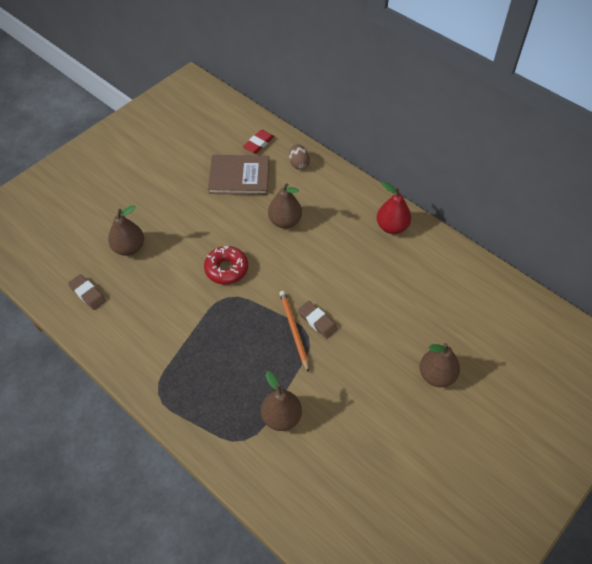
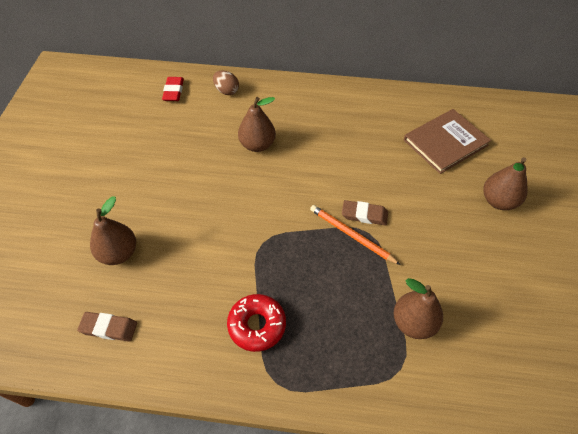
camera: 35 degrees left, 0 degrees up
red donut [204,246,248,285] -> red donut moved to [227,294,286,352]
brown book [208,155,269,195] -> brown book moved to [404,109,491,174]
red pear [377,182,411,234] -> none

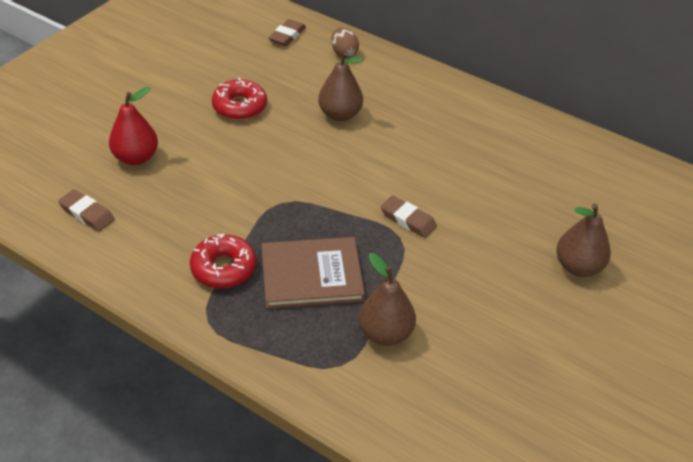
camera: 25 degrees right, 10 degrees down
brown pear [90,197,136,265] -> red pear [109,87,158,165]
red eraser [162,77,184,101] -> brown eraser [268,19,306,46]
orange pencil [310,205,401,265] -> none
brown book [404,109,491,174] -> brown book moved to [261,237,365,309]
none -> red donut [212,78,267,120]

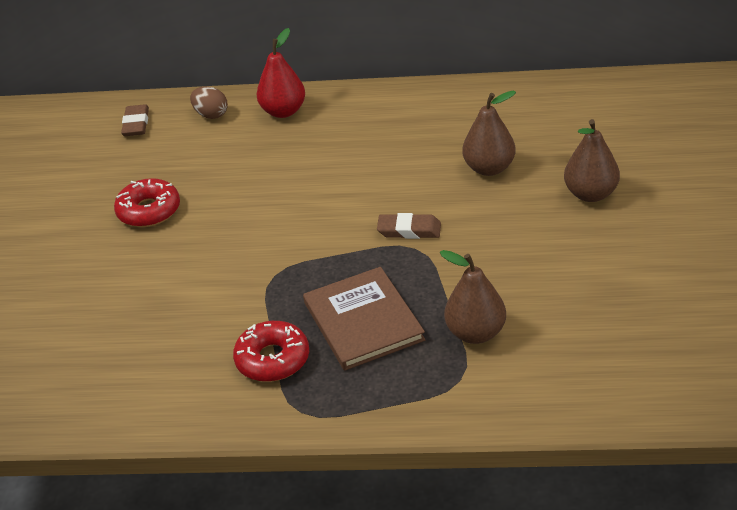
camera: 25 degrees left, 5 degrees down
brown eraser [58,190,115,232] -> none
red pear [109,87,158,165] -> red pear moved to [257,28,305,118]
brown book [261,237,365,309] -> brown book turned 75 degrees counterclockwise [303,267,425,371]
brown pear [318,52,363,121] -> brown pear moved to [462,90,516,176]

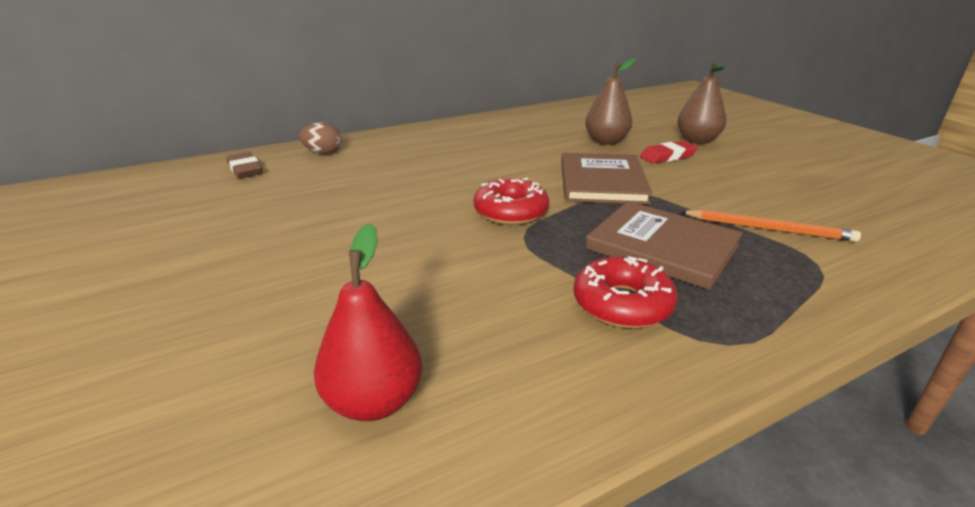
camera: 35 degrees left, 10 degrees down
red donut [114,178,180,227] -> red donut moved to [474,178,549,225]
red pear [257,28,305,118] -> red pear moved to [314,223,422,421]
brown eraser [377,213,441,239] -> brown book [561,153,653,205]
brown pear [440,250,506,344] -> orange pencil [680,210,861,242]
none -> red eraser [640,141,698,163]

